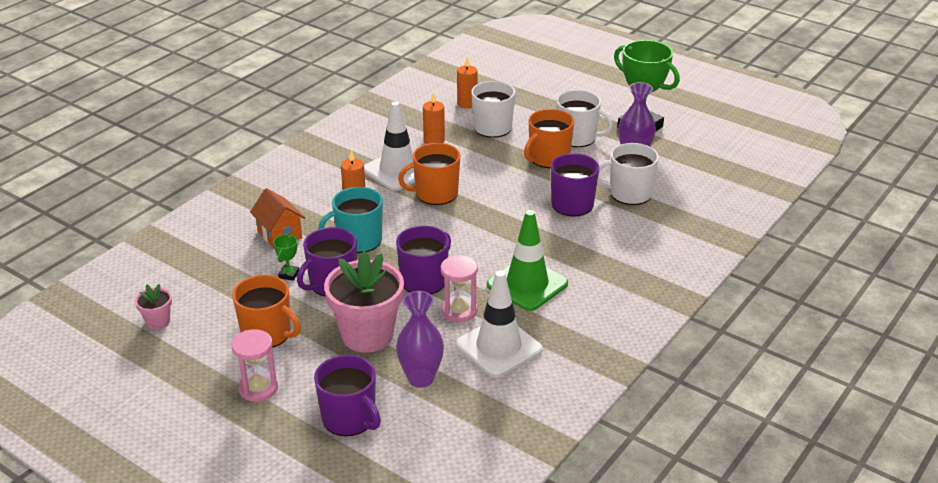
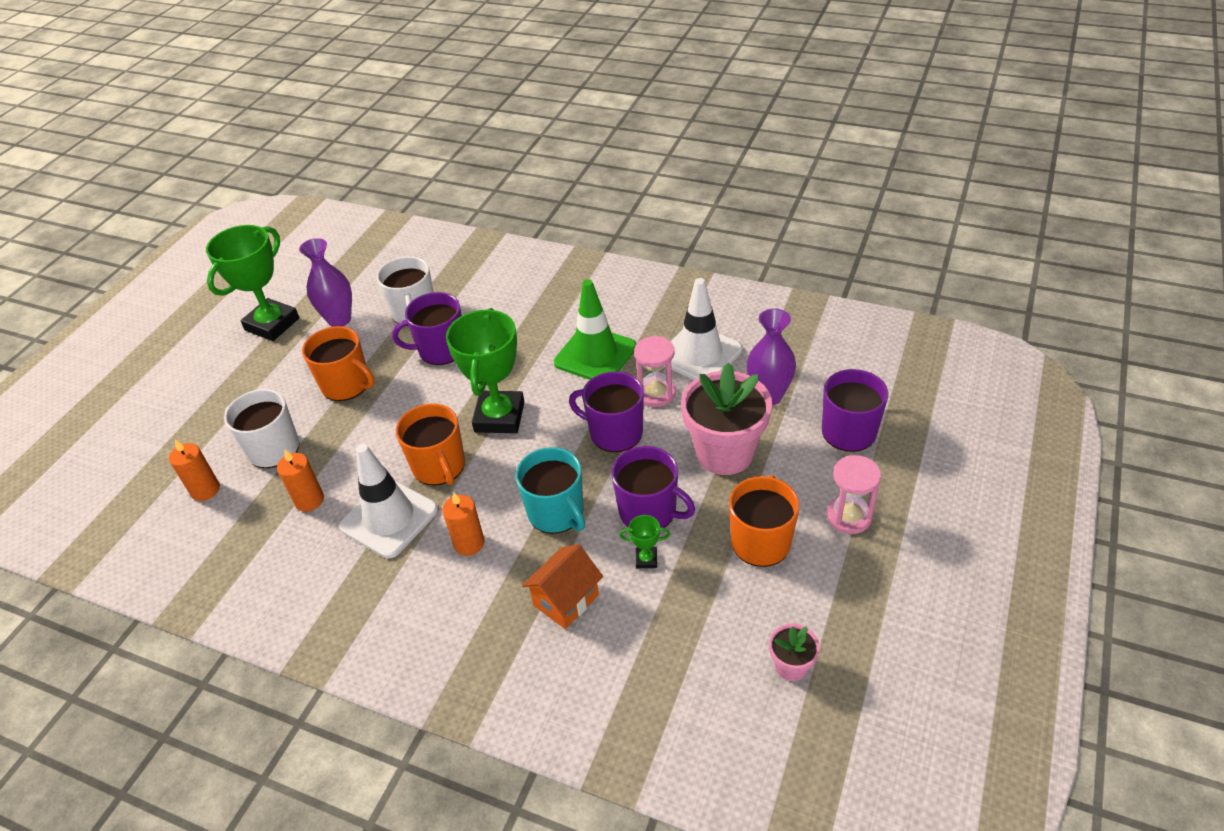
camera: 100 degrees left, 10 degrees up
white mug [557,90,613,147] -> none
none -> green trophy [446,308,525,433]

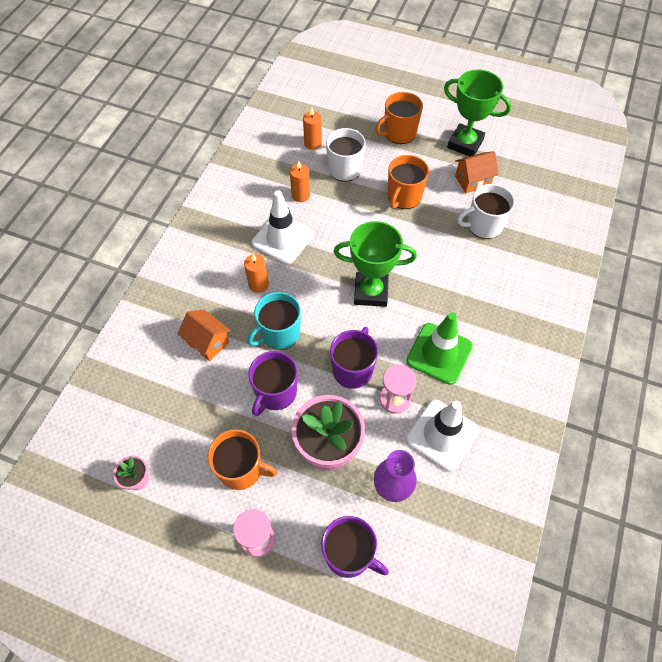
camera: 85 degrees right, 15 degrees up
purple vase [299,238,352,327] -> orange house [455,151,499,193]
purple mug [392,292,462,365] -> none
orange mug [396,404,465,486] -> orange mug moved to [375,92,423,144]
green trophy [619,515,670,568] -> none

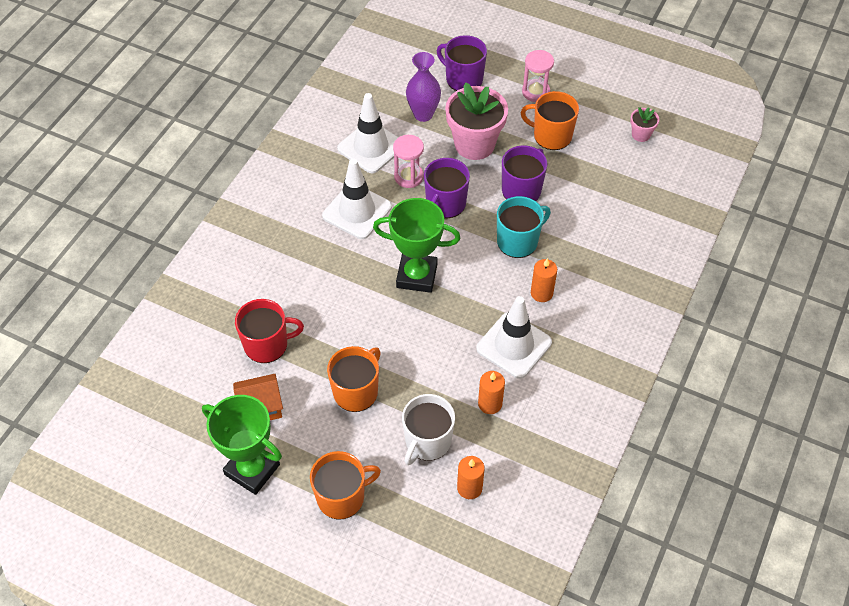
camera: 175 degrees left, 5 degrees down
orange house [178,309,231,361] -> none
green traffic cone [406,313,473,385] -> white traffic cone [322,158,392,239]
white mug [458,184,515,239] -> red mug [235,299,304,363]

